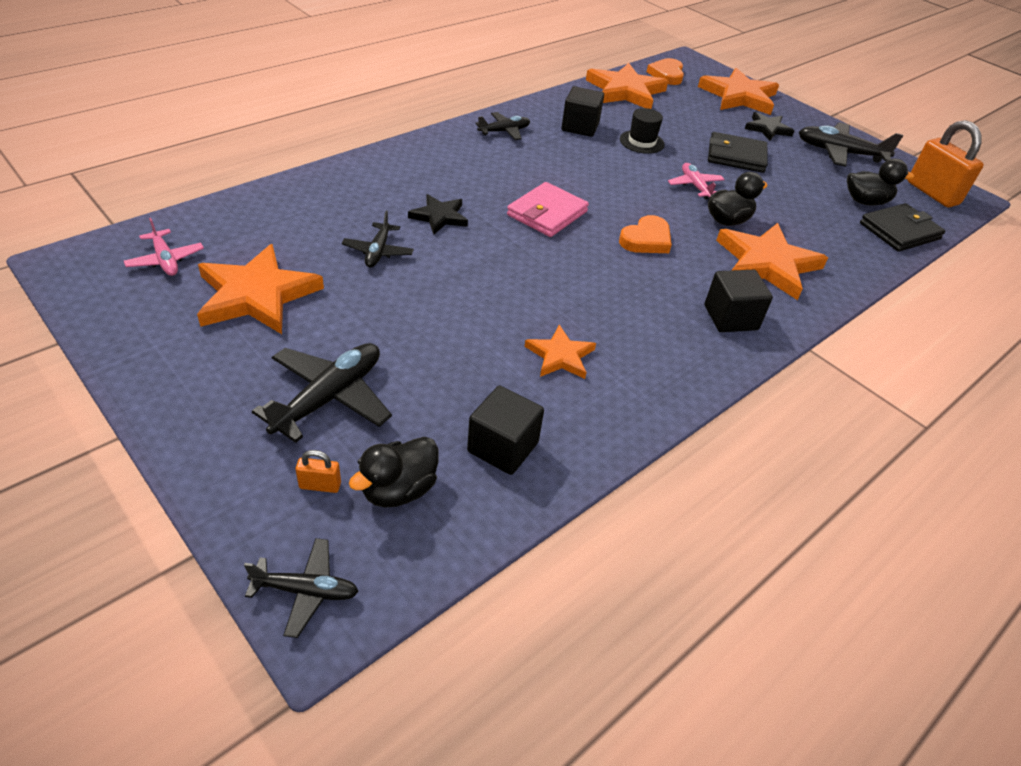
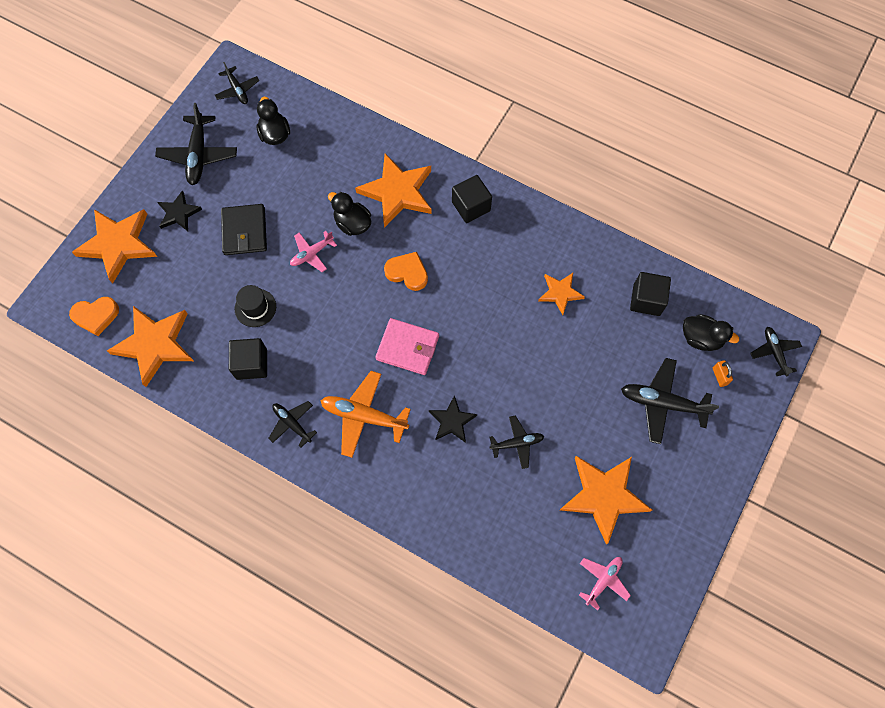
camera: 105 degrees left, 25 degrees up
black wallet [860,203,945,252] -> none
orange padlock [908,120,984,207] -> black plane [215,62,259,104]
none -> orange plane [321,371,411,458]

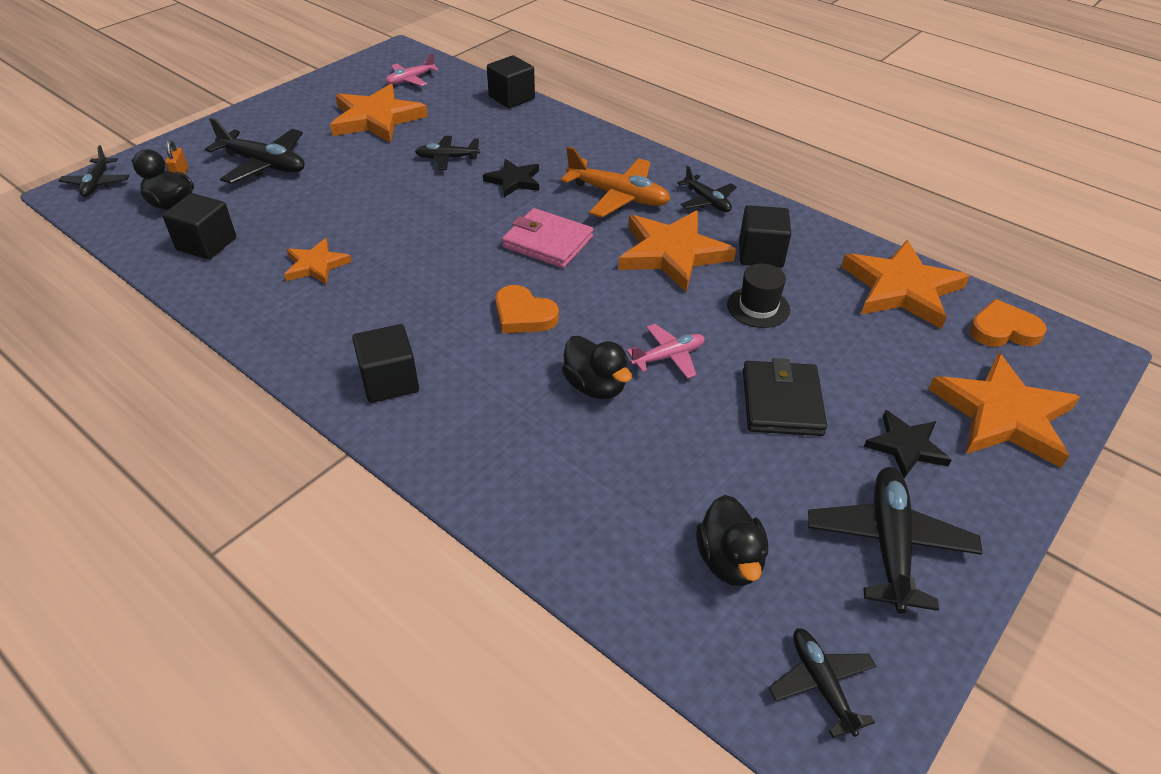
camera: 170 degrees left, 25 degrees down
orange star [355,154,432,228] -> orange star moved to [618,211,736,292]
none -> black cube [487,55,535,108]

